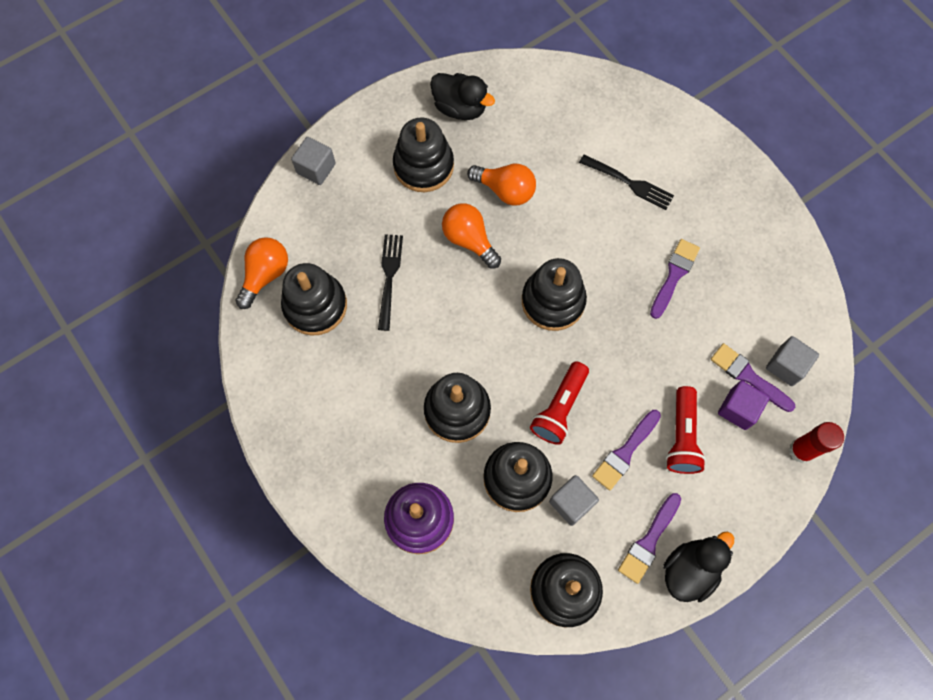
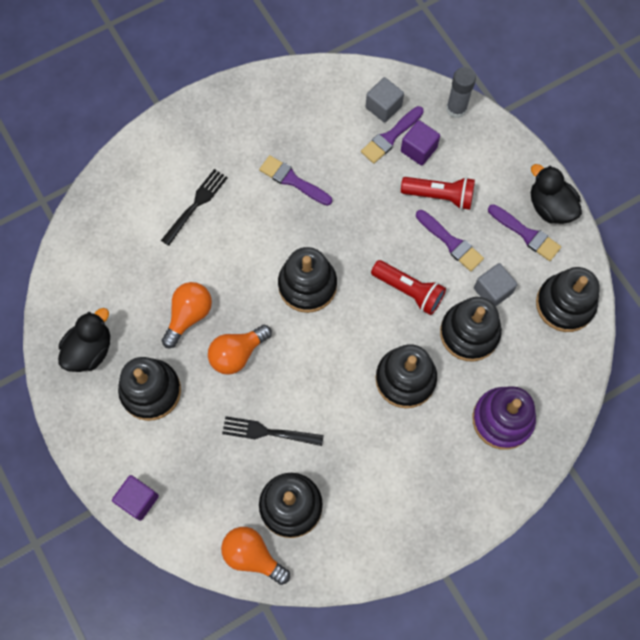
camera: 85 degrees left, 0 degrees up
grey cube [291,137,336,185] -> purple cube [112,475,159,521]
red glue stick [789,422,844,463] -> grey glue stick [446,67,476,118]

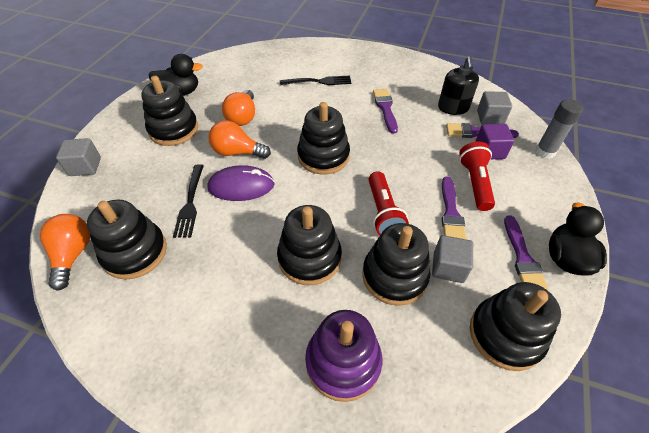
camera: 50 degrees right, 20 degrees down
purple cube [112,475,159,521] -> grey cube [56,138,101,176]
orange light bulb [162,282,212,348] -> orange light bulb turned 105 degrees clockwise [222,90,255,126]
black fork [222,416,324,446] -> black fork turned 150 degrees counterclockwise [173,164,204,238]
red flashlight [401,177,475,210] -> red flashlight turned 150 degrees counterclockwise [459,141,495,211]
none -> purple mouse [207,165,275,201]
none -> black soap dispenser [438,56,479,115]

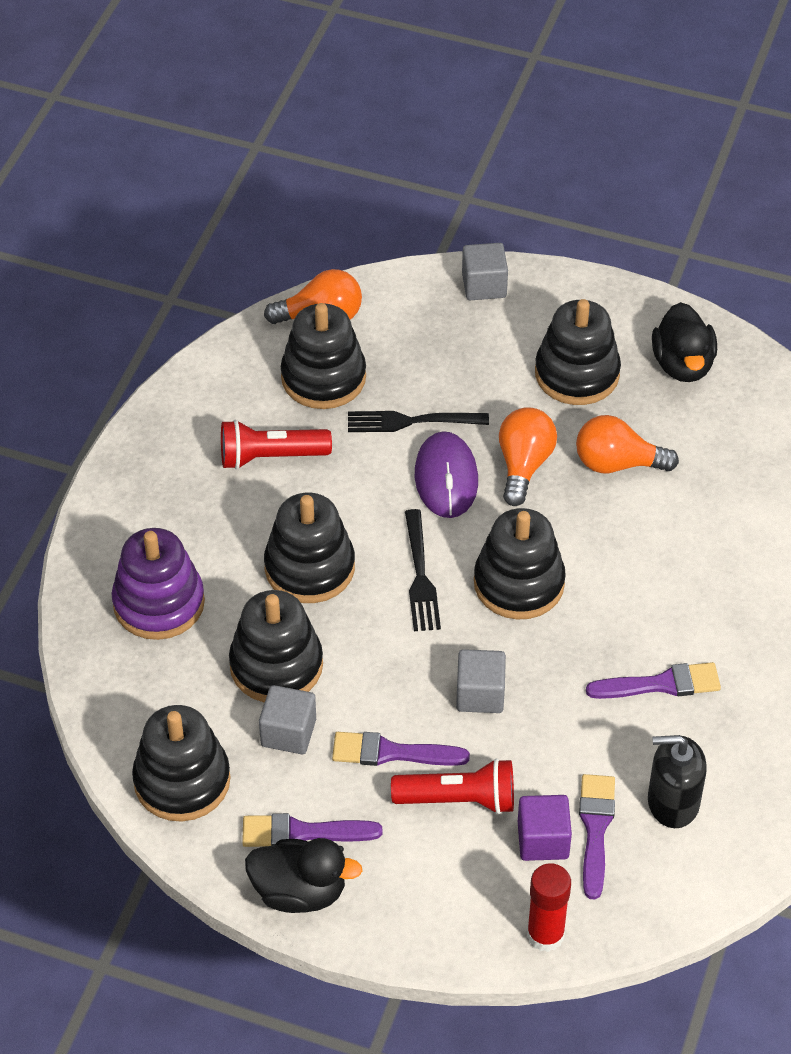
camera: 90 degrees right, 0 degrees up
black fork [280,75,351,85] -> black fork moved to [405,509,441,631]
red flashlight [369,171,409,236] -> red flashlight moved to [221,420,332,470]
grey cube [477,91,512,124] -> grey cube moved to [456,649,506,713]
grey glue stick [535,99,583,159] -> red glue stick [527,863,571,952]

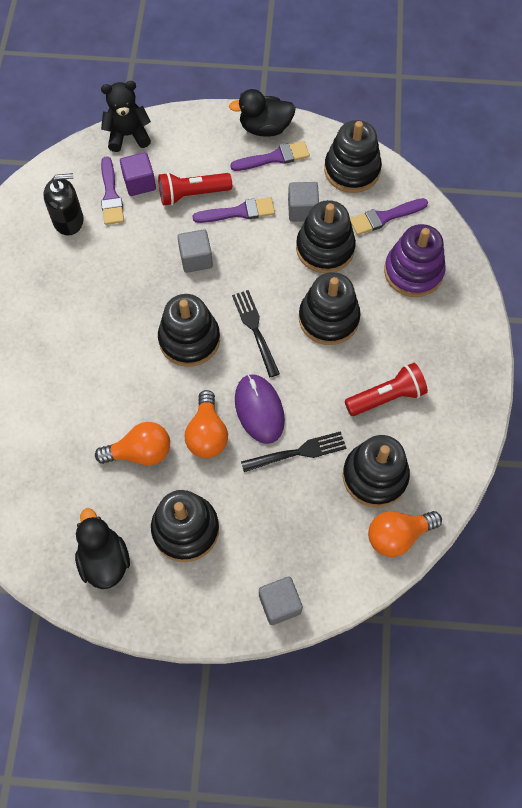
camera: 165 degrees right, 15 degrees up
red glue stick [527,863,571,952] -> black teddy bear [101,81,151,152]
purple brush [586,662,721,699] -> purple brush moved to [350,198,428,235]

